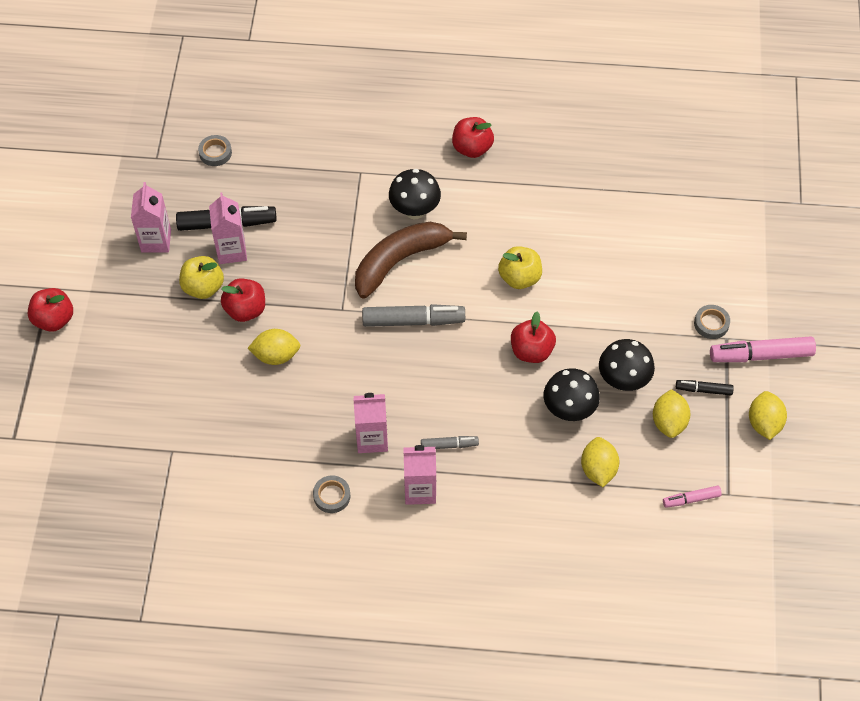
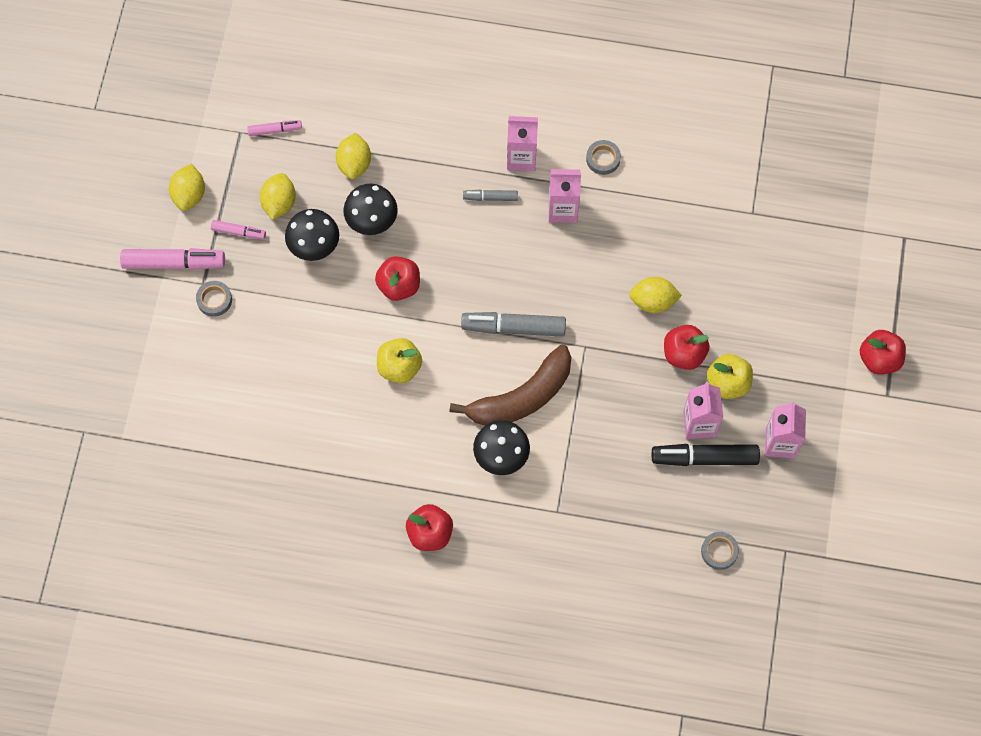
camera: 175 degrees left, 10 degrees up
black marker [676,380,734,395] -> pink marker [211,220,266,239]

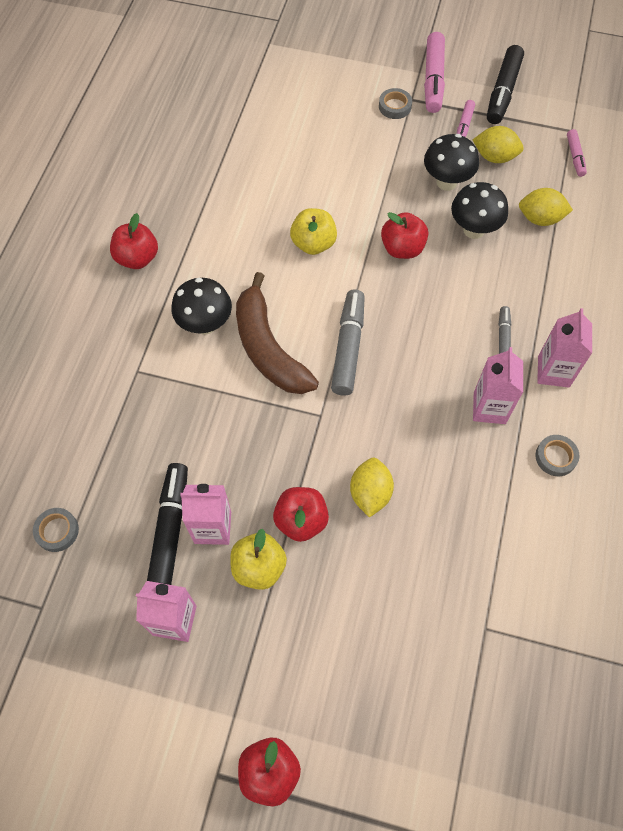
camera: 95 degrees right, 5 degrees down
yellow lemon [169,164,205,211] -> black marker [487,45,524,124]

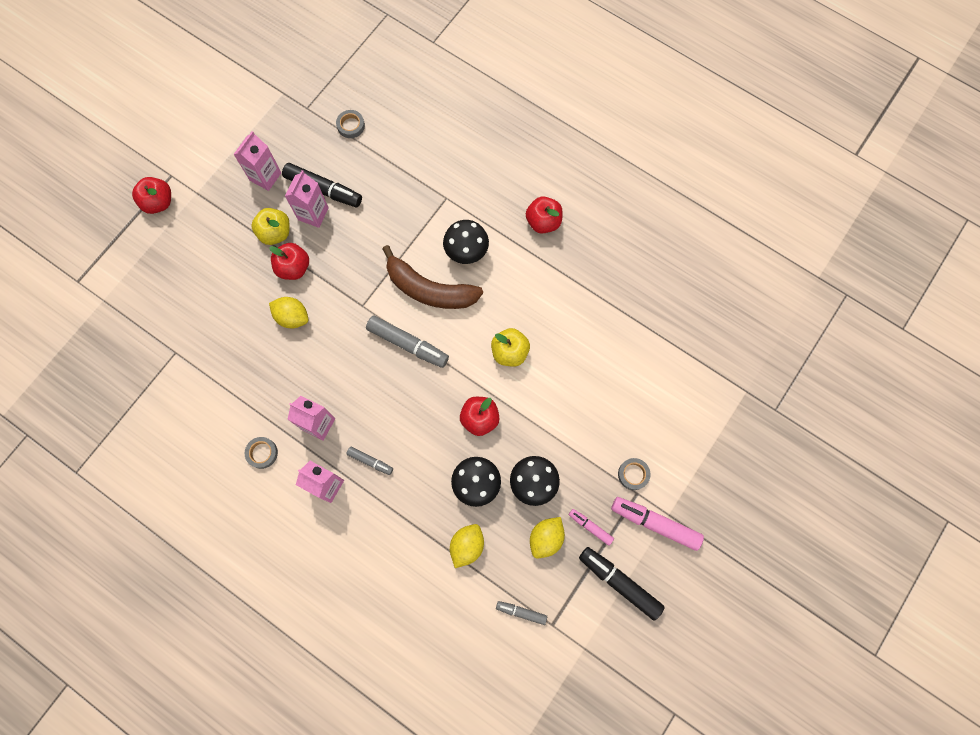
camera: 110 degrees right, 10 degrees up
brown banana [236,272,319,394] -> brown banana turned 150 degrees counterclockwise [382,245,483,309]
pink marker [567,129,587,177] -> grey marker [496,601,547,625]

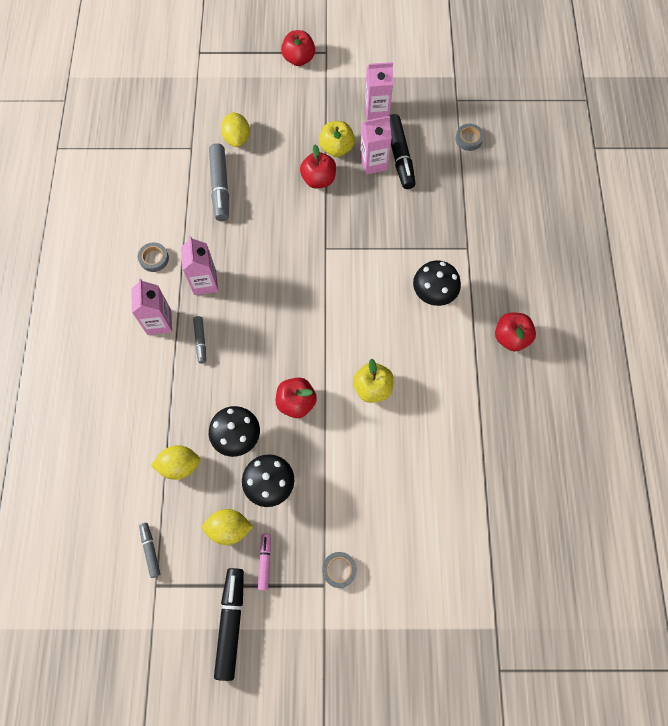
camera: 55 degrees right, 5 degrees down
yellow lemon [269,297,309,328] -> yellow lemon moved to [221,112,250,147]
grey marker [366,315,449,368] -> grey marker moved to [209,143,229,221]
brown banana [382,245,483,309] -> none
pink marker [611,497,704,551] -> none

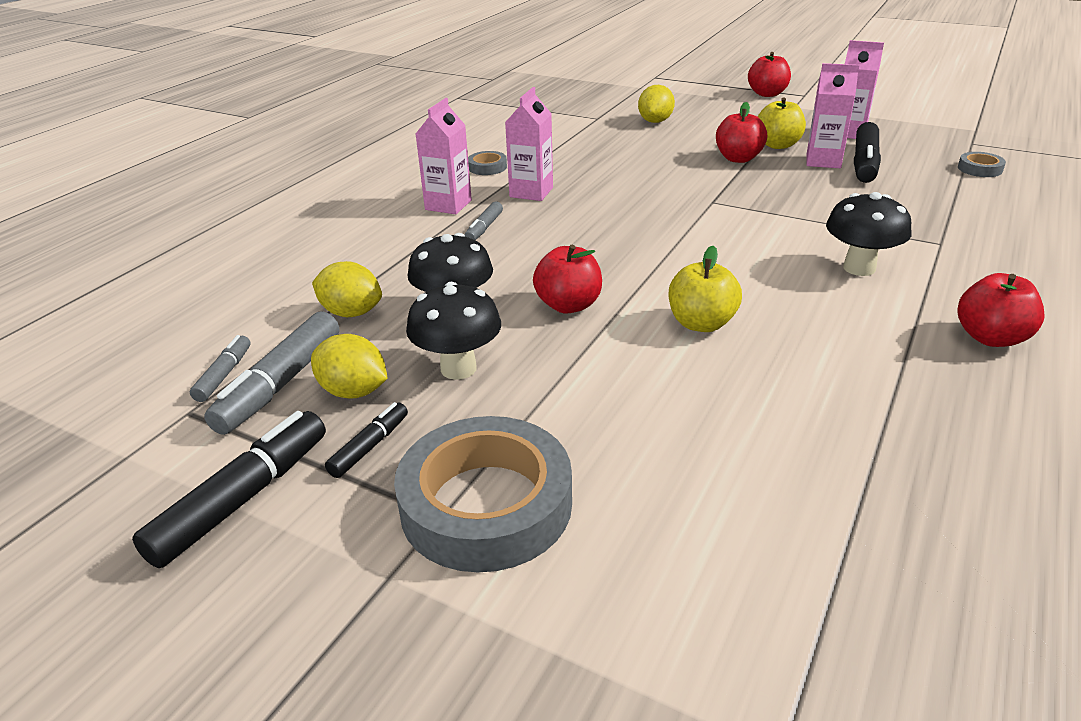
camera: 30 degrees right, 35 degrees down
grey marker [209,143,229,221] -> grey marker moved to [204,312,339,435]
pink marker [258,534,271,590] -> black marker [325,402,408,478]
grey tape [322,552,357,588] -> grey tape [394,416,572,572], size x2.34

